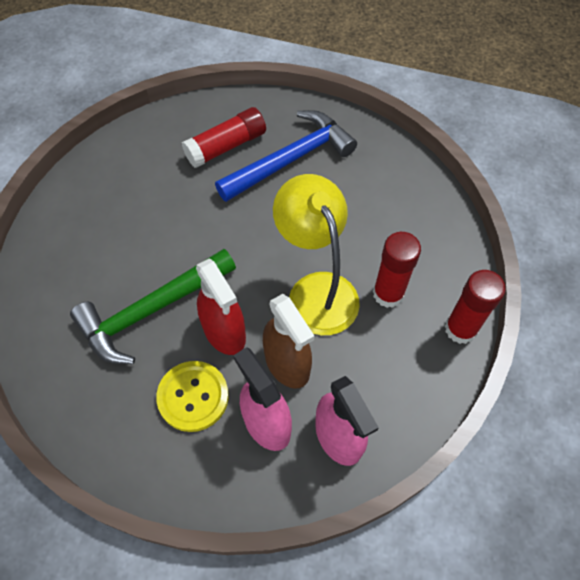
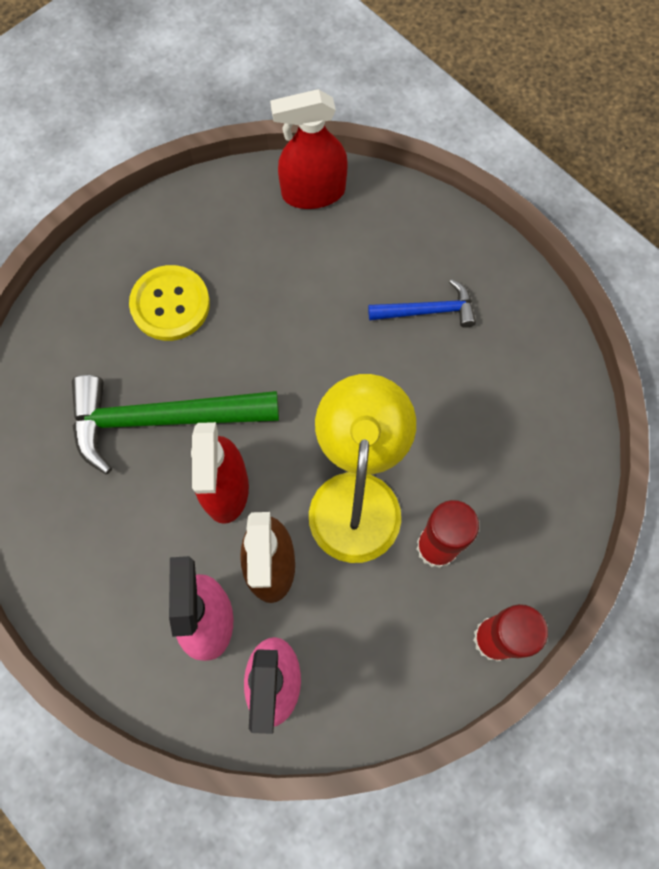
camera: 30 degrees right, 10 degrees up
yellow button [156,361,229,432] -> yellow button moved to [129,265,210,341]
red glue stick [182,107,266,168] -> none
blue hammer [215,110,357,202] -> blue hammer [368,279,476,328], size x0.54
none -> red spray bottle [270,89,348,209]

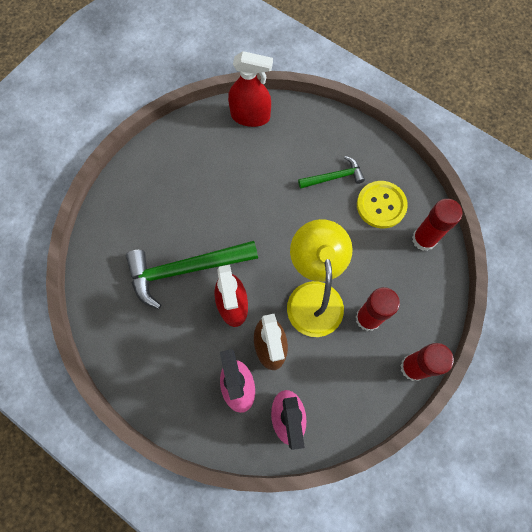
camera: 10 degrees left, 0 degrees up
yellow button [129,265,210,341] -> yellow button moved to [357,181,408,229]
red spray bottle [270,89,348,209] -> red spray bottle turned 150 degrees counterclockwise [228,51,273,127]
blue hammer [368,279,476,328] -> green hammer [298,156,365,189]
none -> red glue stick [412,199,463,251]

